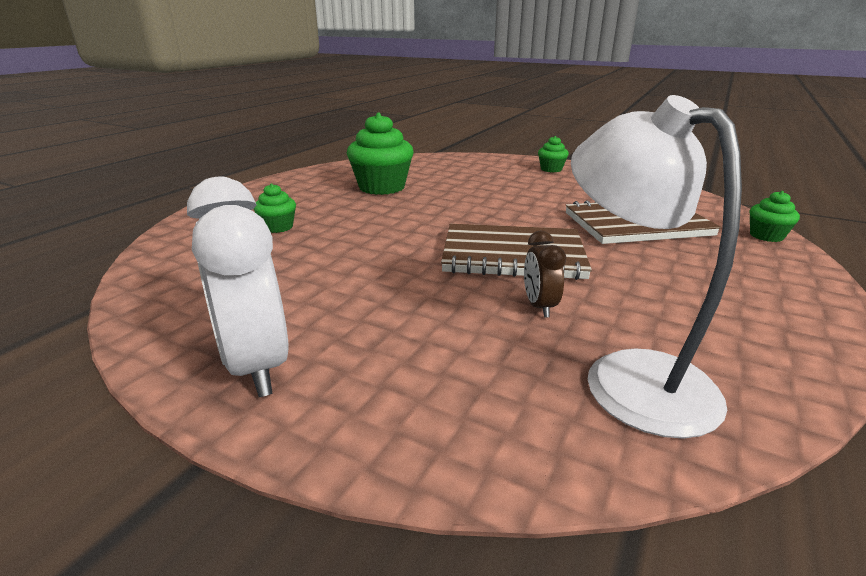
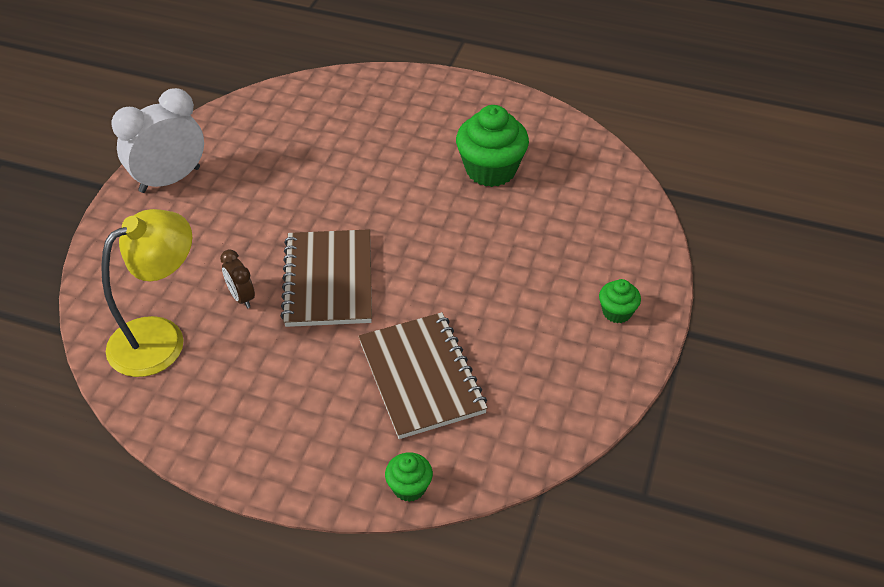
camera: 80 degrees right, 20 degrees up
green cupcake [254,183,296,233] -> none
brown clock [524,231,566,318] -> brown clock turned 105 degrees counterclockwise [220,249,255,308]
white lamp [571,95,742,439] -> yellow lamp [101,209,192,377]

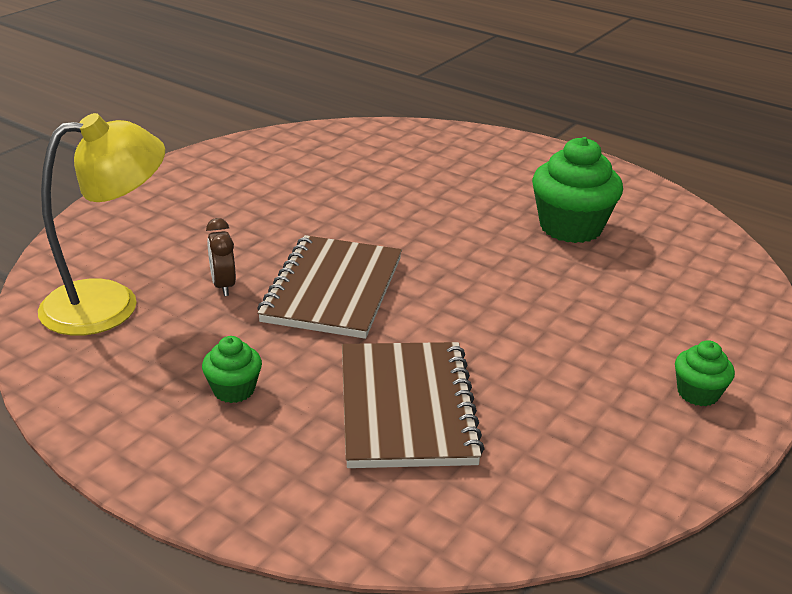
camera: 15 degrees right, 15 degrees down
white clock [111,88,204,193] -> none
green cupcake [385,452,433,502] -> green cupcake moved to [202,336,262,403]

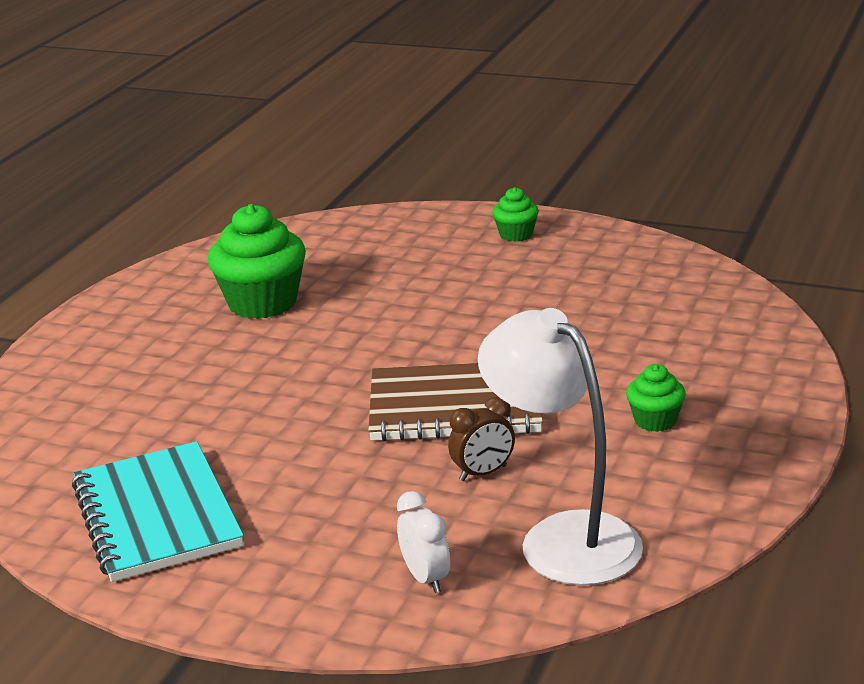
camera: 100 degrees left, 5 degrees down
yellow lamp [38,113,165,336] -> white lamp [478,308,643,585]
brown notebook [342,342,485,468] -> none
none -> turquoise notebook [72,441,244,582]
none -> white clock [397,491,450,593]

